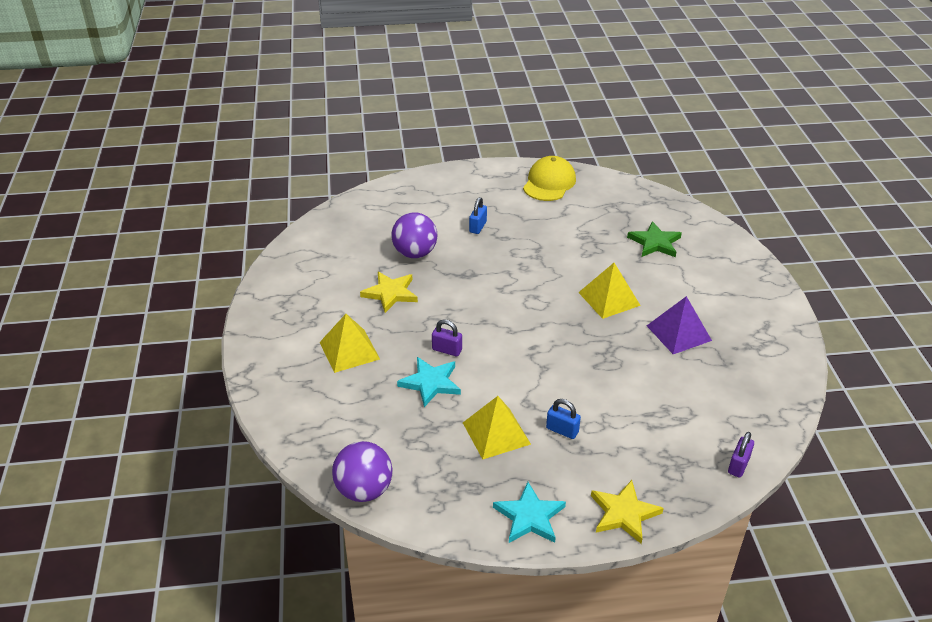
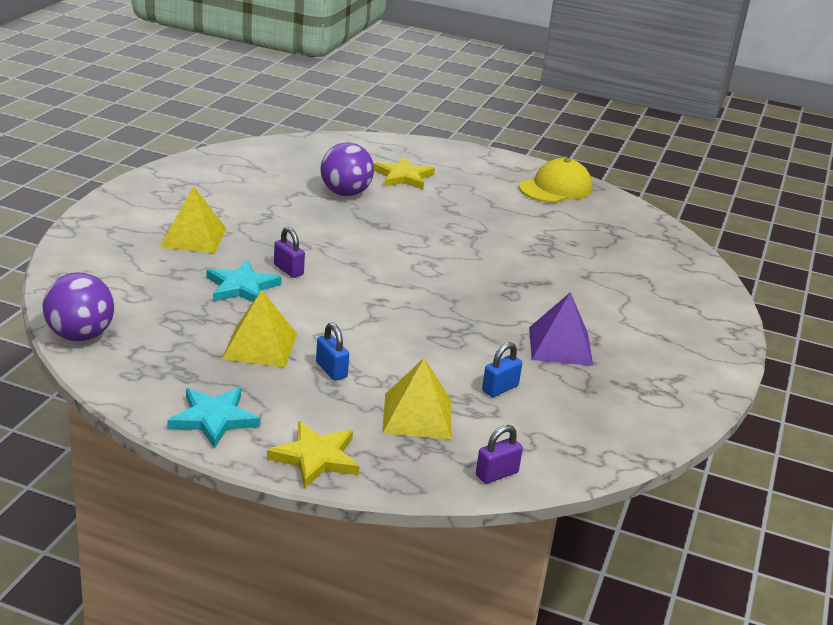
camera: 25 degrees right, 10 degrees down
yellow star [360,272,418,313] -> yellow star moved to [374,156,435,189]
blue padlock [469,197,487,234] -> blue padlock moved to [482,342,522,397]
yellow pyramid [578,263,641,319] -> yellow pyramid moved to [382,358,451,440]
green star [627,221,682,257] -> none

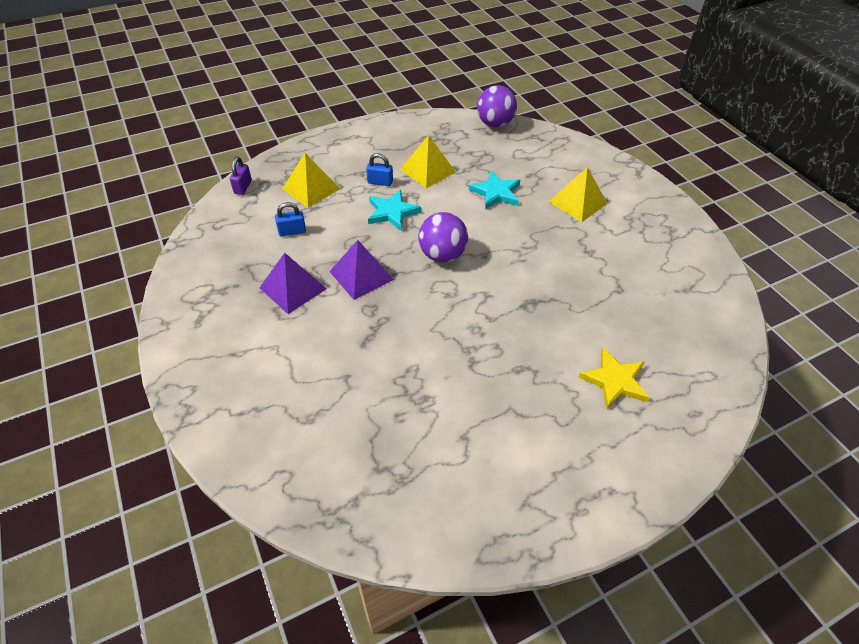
camera: 135 degrees right, 20 degrees up
turquoise star [167,387,260,449] -> turquoise star moved to [368,190,421,230]
yellow star [267,421,359,488] -> none
purple padlock [274,227,305,278] -> none
purple ball [320,142,374,196] -> purple ball moved to [418,212,468,262]
blue padlock [482,342,522,397] -> blue padlock turned 75 degrees clockwise [275,202,306,236]
yellow cap [519,158,593,203] -> none
none -> purple pyramid [329,240,394,300]

